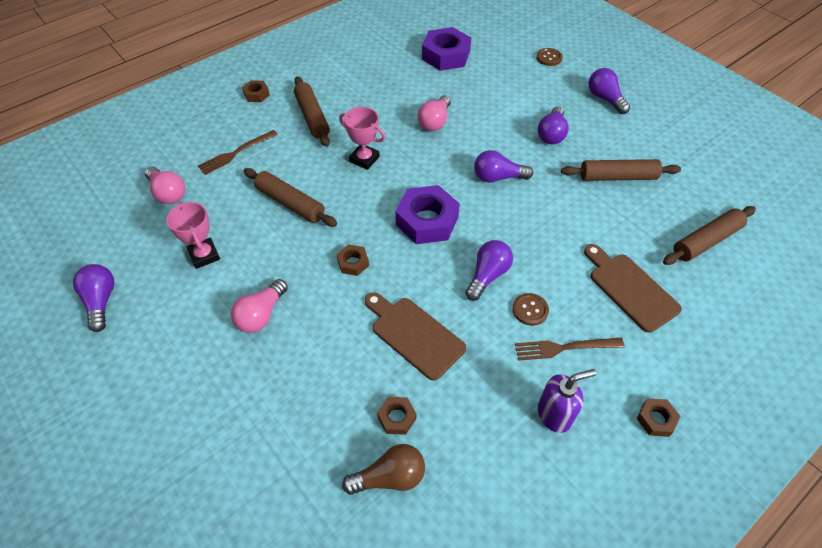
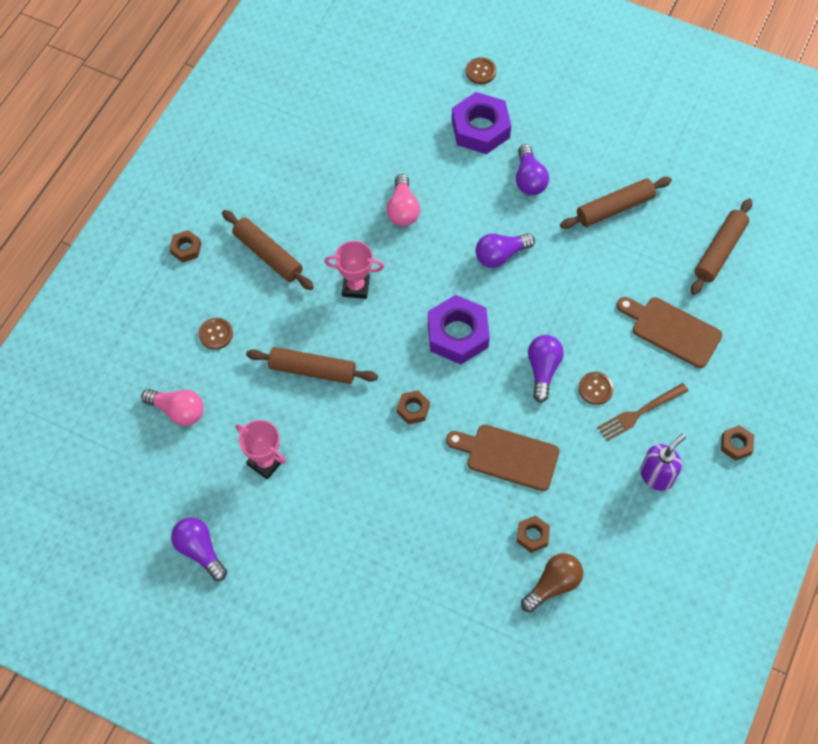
camera: 25 degrees left, 10 degrees up
brown fork [198,130,278,175] -> brown button [199,318,233,350]
pink light bulb [231,279,288,333] -> none
purple nut [422,27,471,71] -> purple nut moved to [452,92,511,154]
purple light bulb [588,68,630,114] -> none

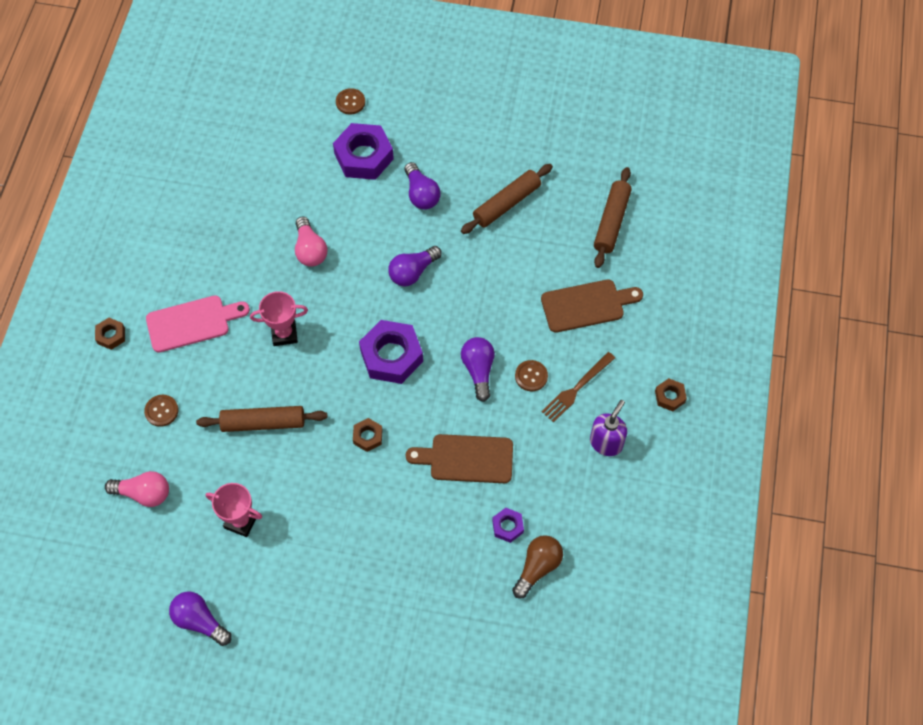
camera: 15 degrees left, 0 degrees up
brown rolling pin [222,210,314,290] -> pink cutting board [146,295,250,353]
brown nut [517,515,550,553] -> purple nut [492,508,524,543]
brown cutting board [617,297,723,368] -> brown cutting board turned 150 degrees clockwise [541,280,643,333]

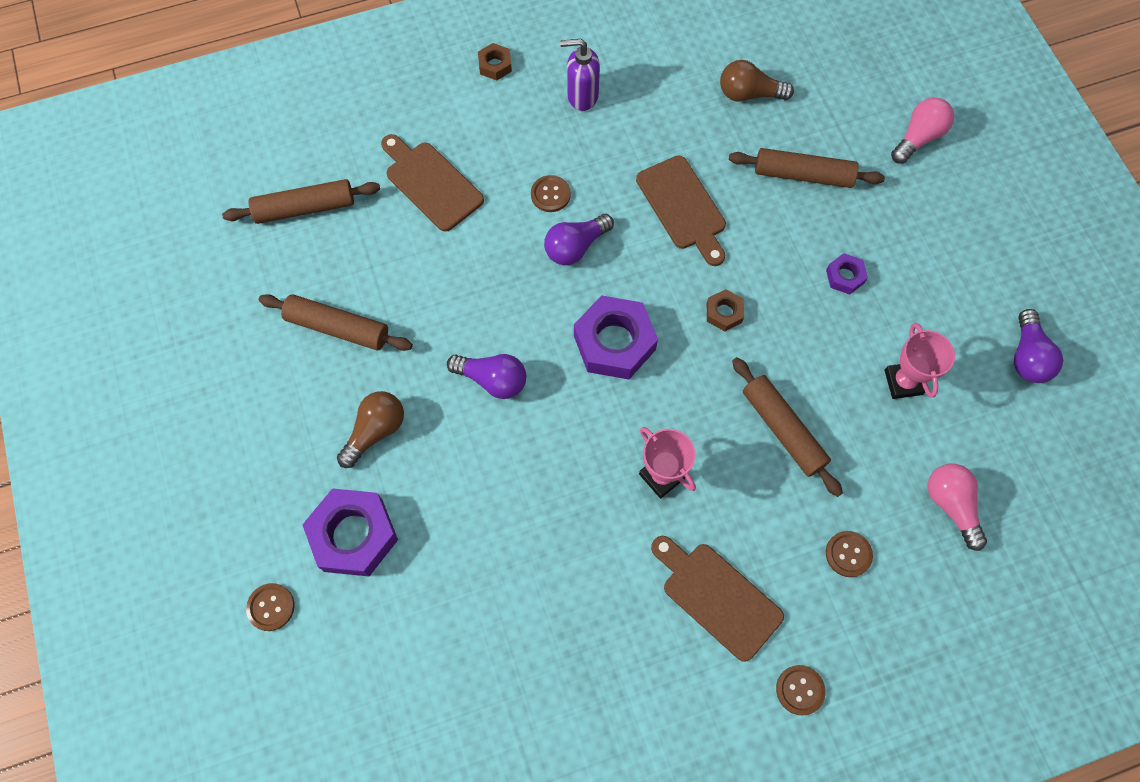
camera: 120 degrees left, 5 degrees up
brown nut [95,318,125,350] -> brown button [776,665,825,716]
pink cutting board [146,295,250,353] -> brown cutting board [651,536,784,662]
pink light bulb [295,217,328,267] -> pink light bulb moved to [891,97,954,164]
purple light bulb [404,162,440,210] -> brown light bulb [337,391,404,468]
purple nut [492,508,524,543] -> purple nut moved to [826,253,868,295]
brown fork [541,352,615,422] -> none
none -> brown rolling pin [729,148,885,188]

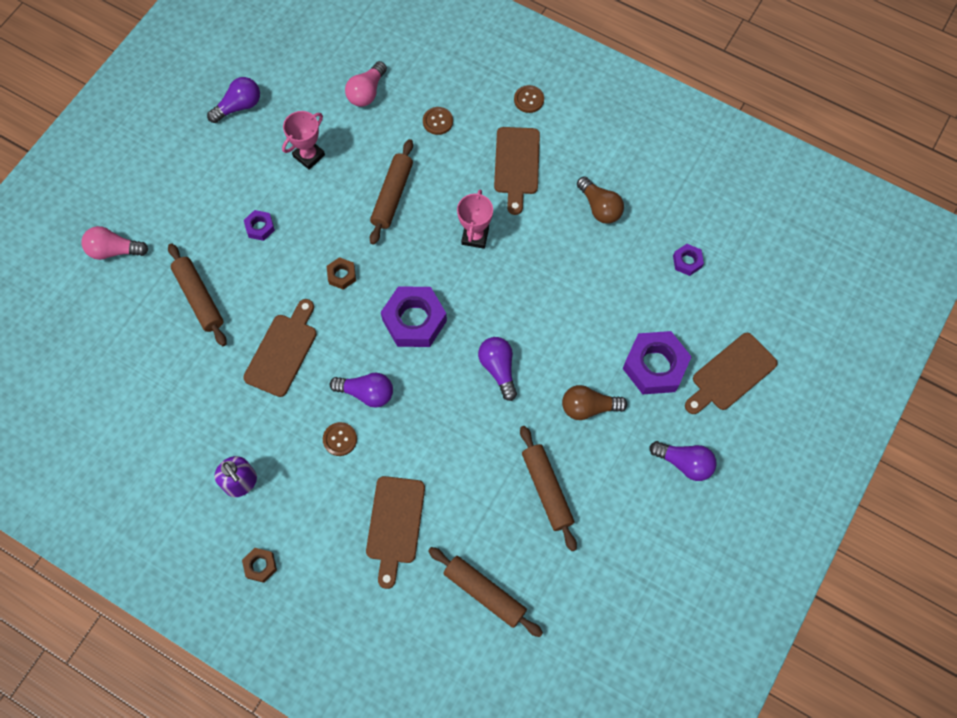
camera: 130 degrees left, 0 degrees up
brown button [246,583,295,631] -> brown cutting board [685,333,778,414]
brown light bulb [720,60,794,102] -> brown light bulb moved to [577,176,624,224]
none -> purple light bulb [649,441,717,481]
none -> purple nut [673,244,704,276]

